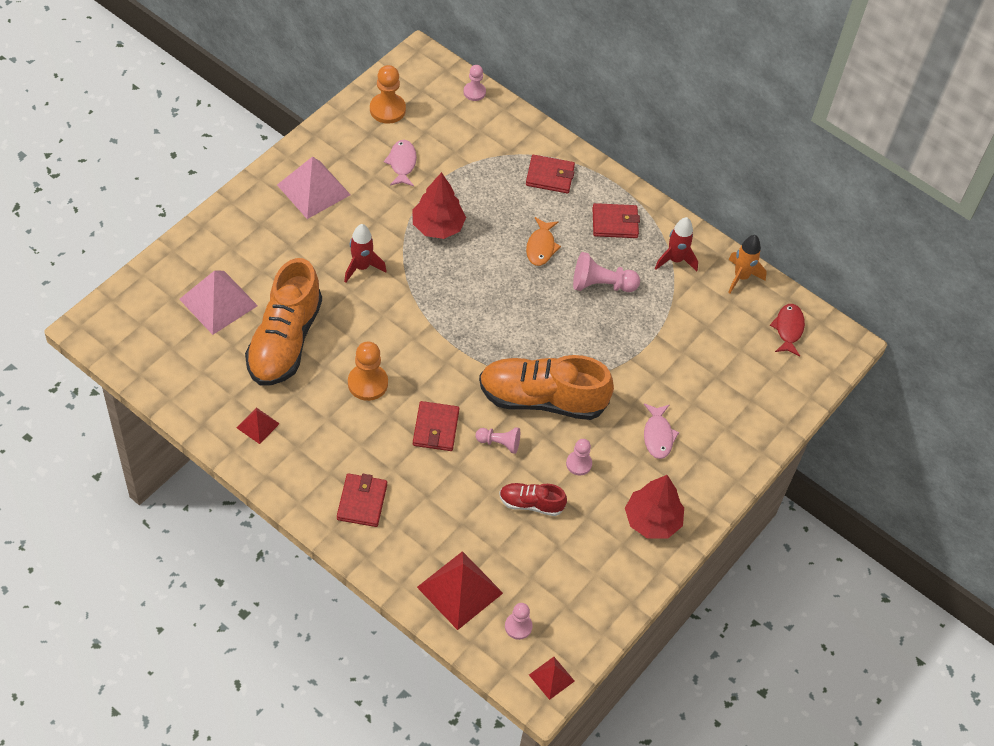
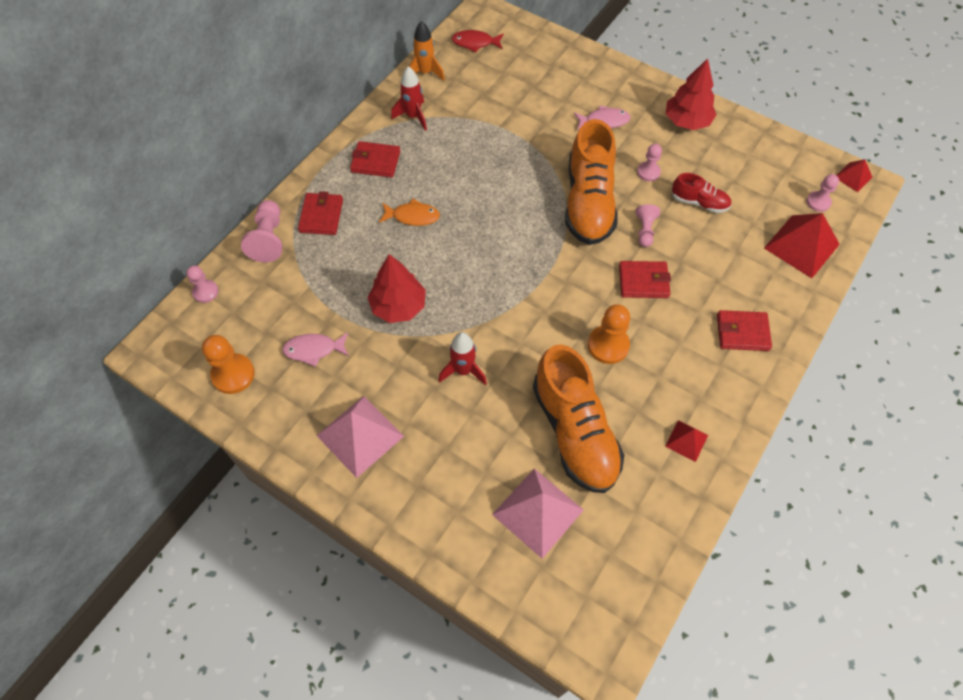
camera: 90 degrees left, 5 degrees up
orange shoe [245,258,322,385] -> orange shoe turned 60 degrees clockwise [533,345,624,493]
red shoe [499,483,567,516] -> red shoe turned 75 degrees counterclockwise [671,173,731,213]
pink pawn [573,252,640,292] -> pink pawn moved to [241,200,283,262]
red wallet [592,203,640,238] -> red wallet turned 75 degrees counterclockwise [350,141,400,178]

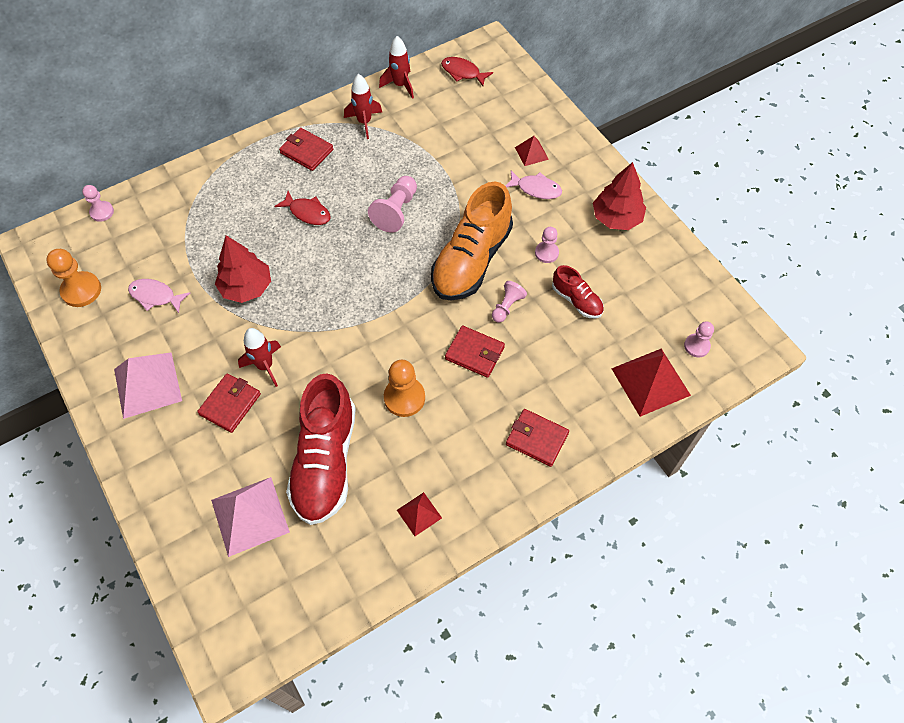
camera: 25 degrees right, 0 degrees up
pink pawn [241,200,283,262] -> pink pawn moved to [368,176,417,233]
red wallet [298,191,343,235] -> red wallet moved to [197,373,261,433]
orange fish [379,199,440,226] -> red fish [274,191,331,225]
orange rocket [409,21,445,81] -> red rocket [379,36,414,99]
orange shoe [533,345,624,493] -> red shoe [286,373,356,525]
red pyramid [837,159,873,192] -> red pyramid moved to [515,136,549,166]

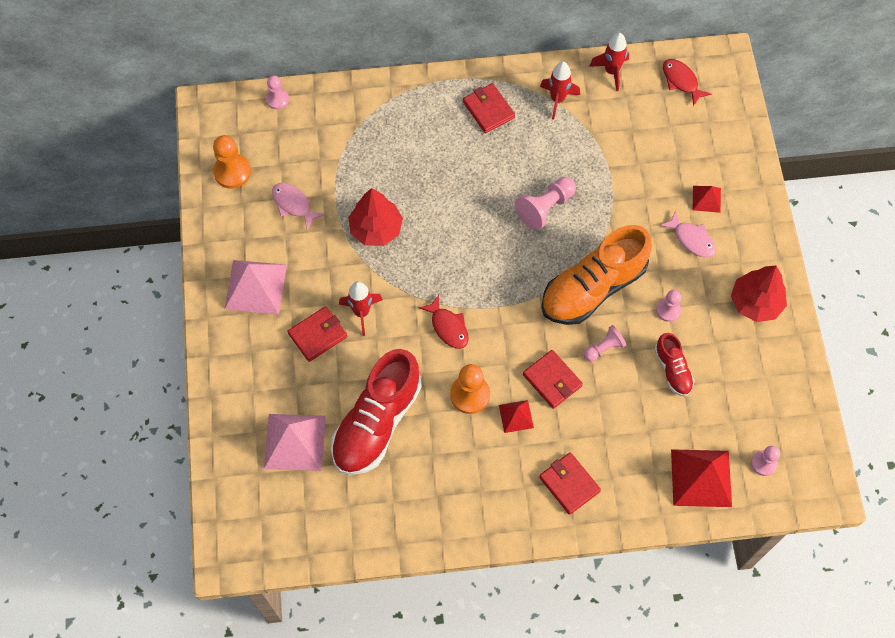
camera: 25 degrees right, 5 degrees up
red fish [274,191,331,225] -> red fish moved to [418,295,469,349]
red pyramid [397,492,442,536] -> red pyramid moved to [499,400,534,433]

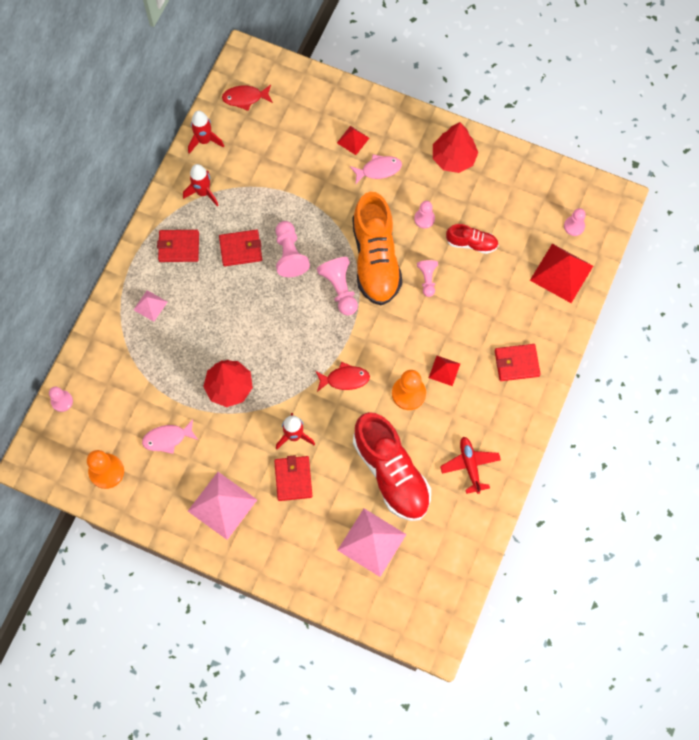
camera: 60 degrees left, 5 degrees up
red wallet [523,350,583,409] -> red wallet moved to [219,229,262,266]
none -> pink pyramid [134,290,167,322]
none -> pink pawn [317,257,358,316]
none -> red plane [440,437,501,494]

